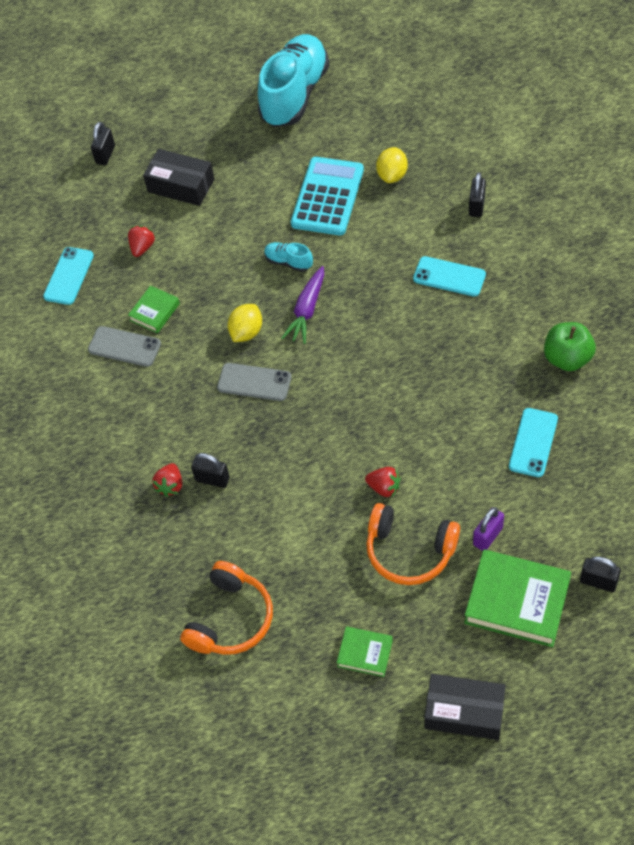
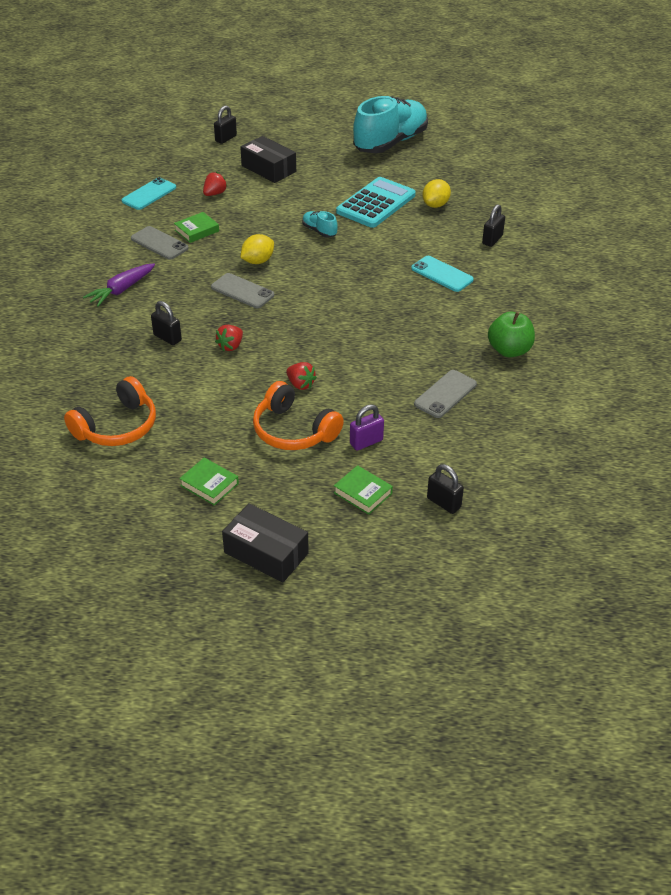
camera: 15 degrees right, 15 degrees down
red strawberry [152,463,182,497] -> red strawberry moved to [215,325,243,351]
purple carrot [282,266,324,344] -> purple carrot moved to [83,263,155,307]
green book [464,550,571,647] -> green book [334,465,393,515], size x0.53
turquoise phone [509,408,558,477] -> grey phone [414,370,477,418]

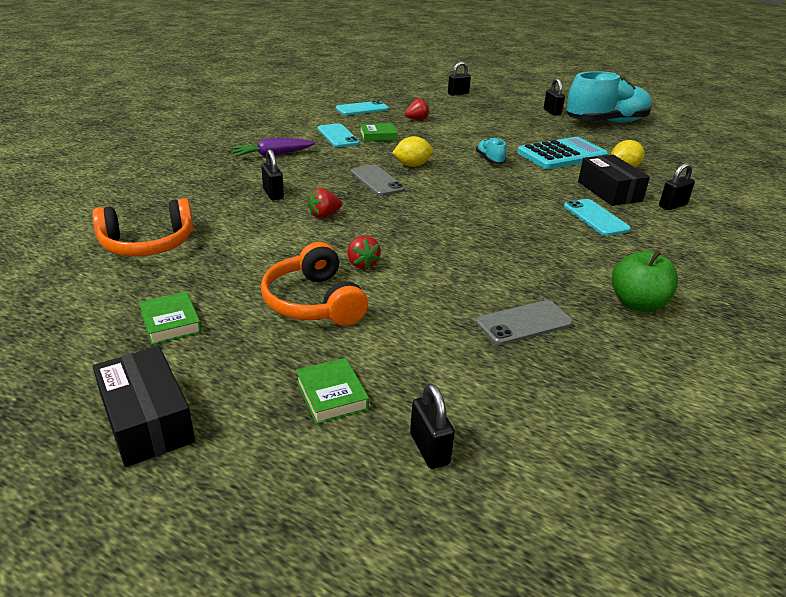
camera: 25 degrees right, 10 degrees down
grey phone [131,226,189,260] -> turquoise phone [318,124,360,147]
black box [240,136,296,183] -> black box moved to [578,155,650,206]
purple padlock [350,404,384,451] -> none
none -> black padlock [544,78,565,116]

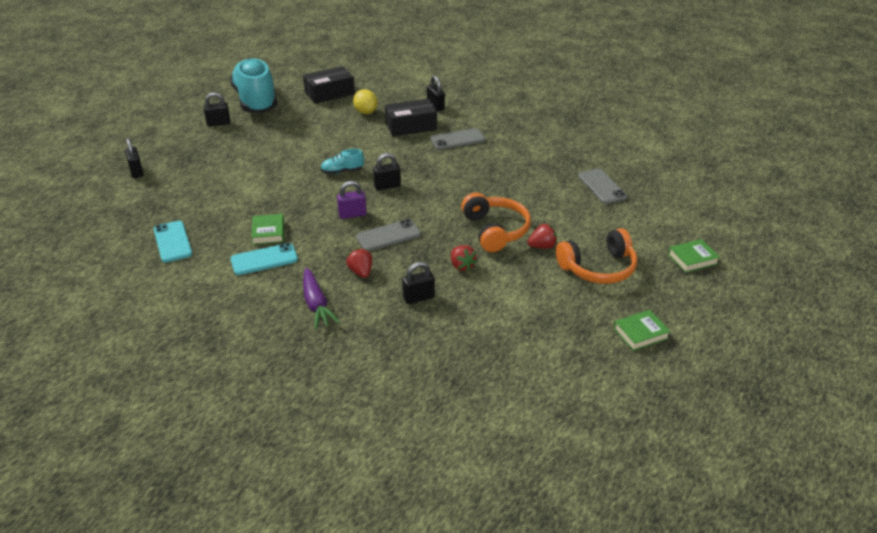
camera: 85 degrees left, 5 degrees up
orange headphones [92,198,194,256] -> orange headphones moved to [461,193,531,252]
black box [93,346,195,467] -> black box moved to [303,66,355,104]
yellow lemon [392,136,433,167] -> purple padlock [337,181,367,219]
red strawberry [405,98,429,120] -> red strawberry moved to [346,248,372,278]
black padlock [410,383,455,469] -> black padlock moved to [373,153,401,190]
turquoise calculator [517,137,608,169] -> none
turquoise phone [564,199,631,236] -> grey phone [430,128,485,150]
green apple [612,250,678,312] -> none

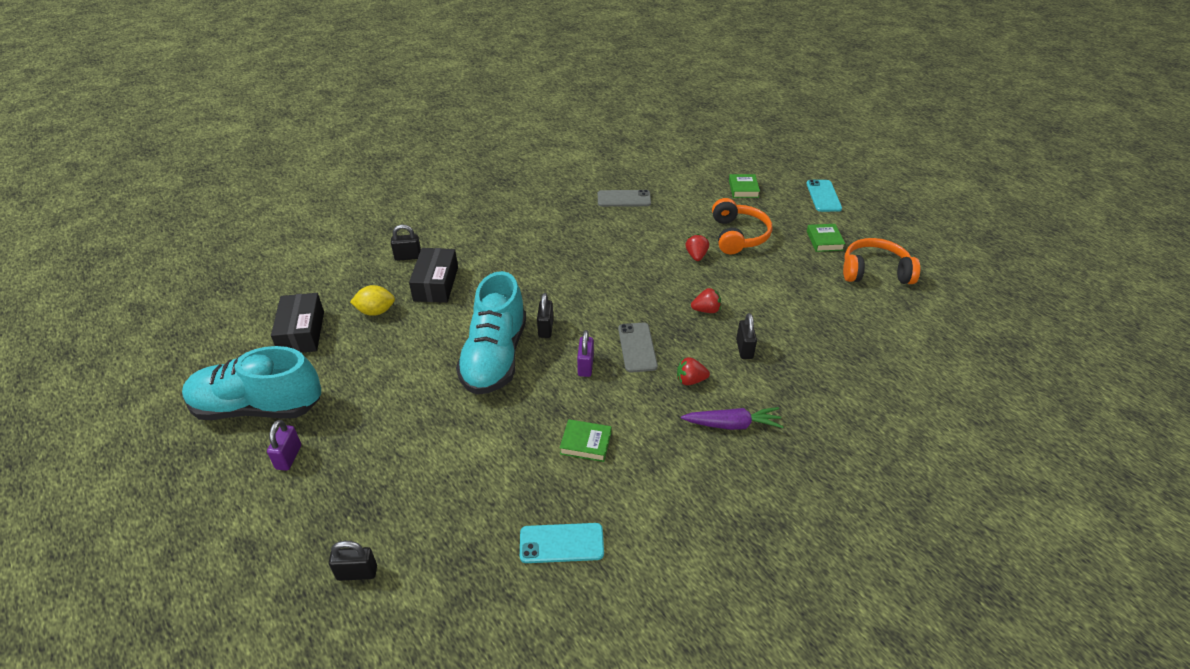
camera: 70 degrees left, 5 degrees up
black padlock [204,92,230,126] -> purple padlock [267,420,301,471]
turquoise phone [230,243,298,275] -> turquoise phone moved to [806,180,842,212]
turquoise shoe [320,149,364,174] -> turquoise shoe [456,271,526,395], size x2.41
grey phone [430,128,485,150] -> none
orange headphones [461,193,531,252] -> orange headphones moved to [843,238,920,284]

